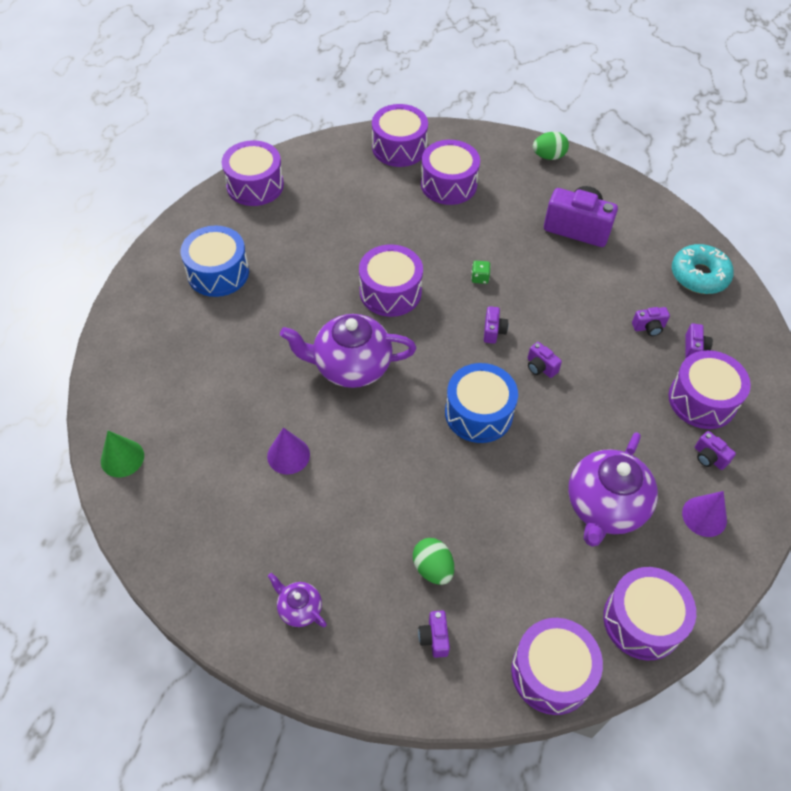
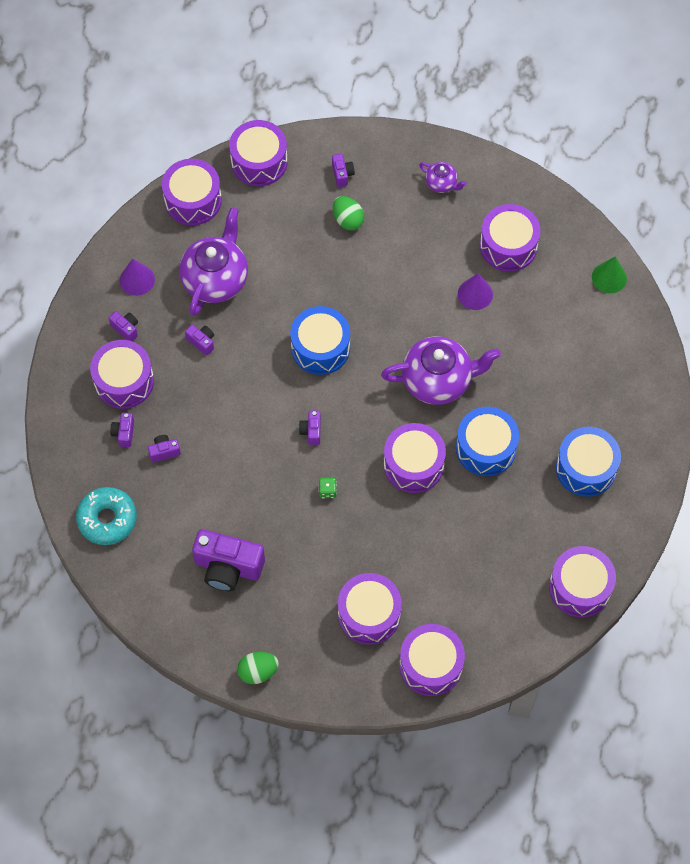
camera: 175 degrees right, 10 degrees up
purple camera [528,342,562,378] -> purple camera moved to [185,324,214,356]
none -> blue drum [456,407,519,476]
none -> purple drum [480,204,541,272]

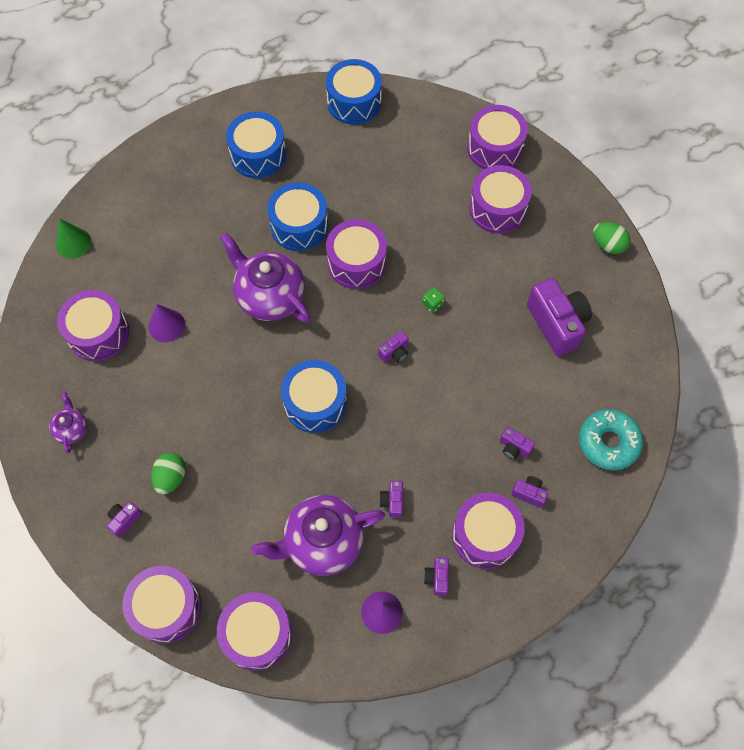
camera: 130 degrees left, 0 degrees up
purple camera [110,413,134,447] -> purple camera turned 120 degrees counterclockwise [511,476,549,508]
purple drum [549,546,616,617] -> blue drum [326,59,382,125]

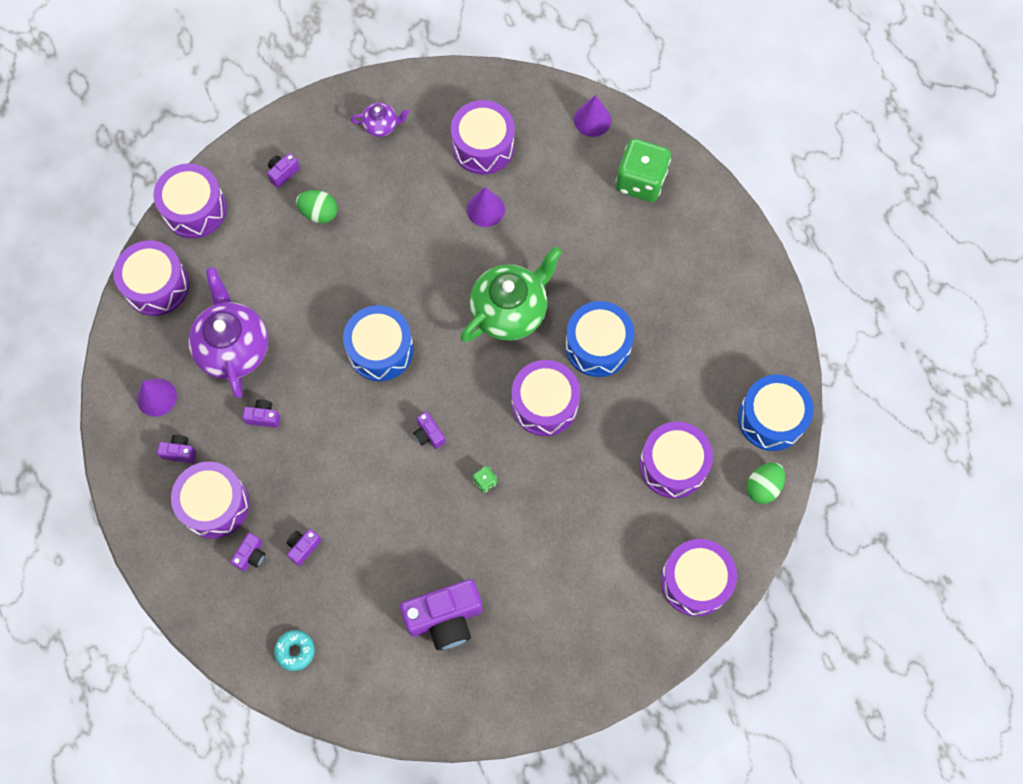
camera: 95 degrees right, 5 degrees up
green cone [56,219,92,259] -> purple cone [574,95,611,137]
purple camera [107,502,142,538] -> purple camera turned 90 degrees counterclockwise [267,153,300,188]
purple teapot [220,233,311,323] -> green teapot [460,246,562,342]
blue drum [226,112,287,179] -> none
purple drum [469,165,532,233] -> purple drum moved to [640,422,713,498]
turquoise donut [579,409,643,470] -> turquoise donut [274,630,315,671], size x0.58
green egg [593,222,631,254] -> green egg moved to [746,462,785,504]
none -> green dice [616,138,671,202]

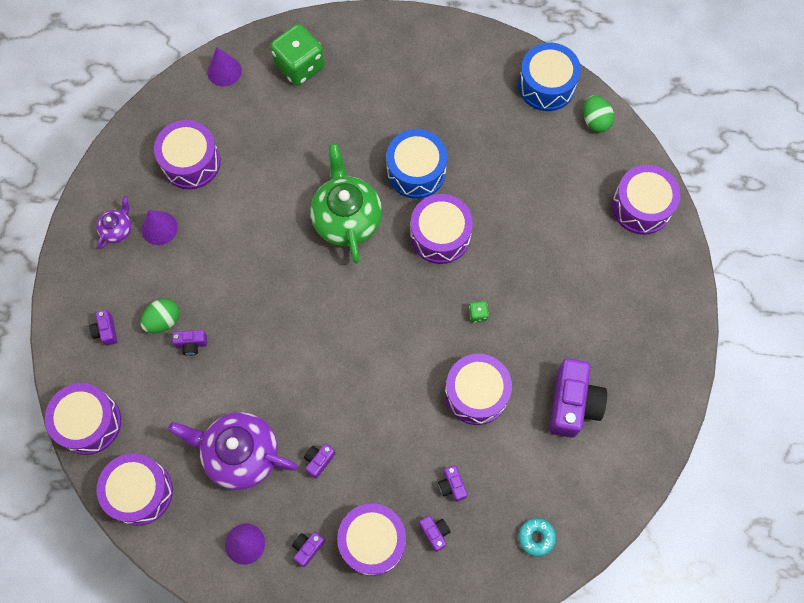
camera: 60 degrees left, 0 degrees up
blue drum [343,305,414,381] -> none
purple camera [413,411,446,449] -> purple camera moved to [172,330,207,356]
purple cone [467,187,505,227] -> purple cone moved to [141,210,178,245]
purple drum [640,422,713,498] -> purple drum moved to [445,354,512,425]

